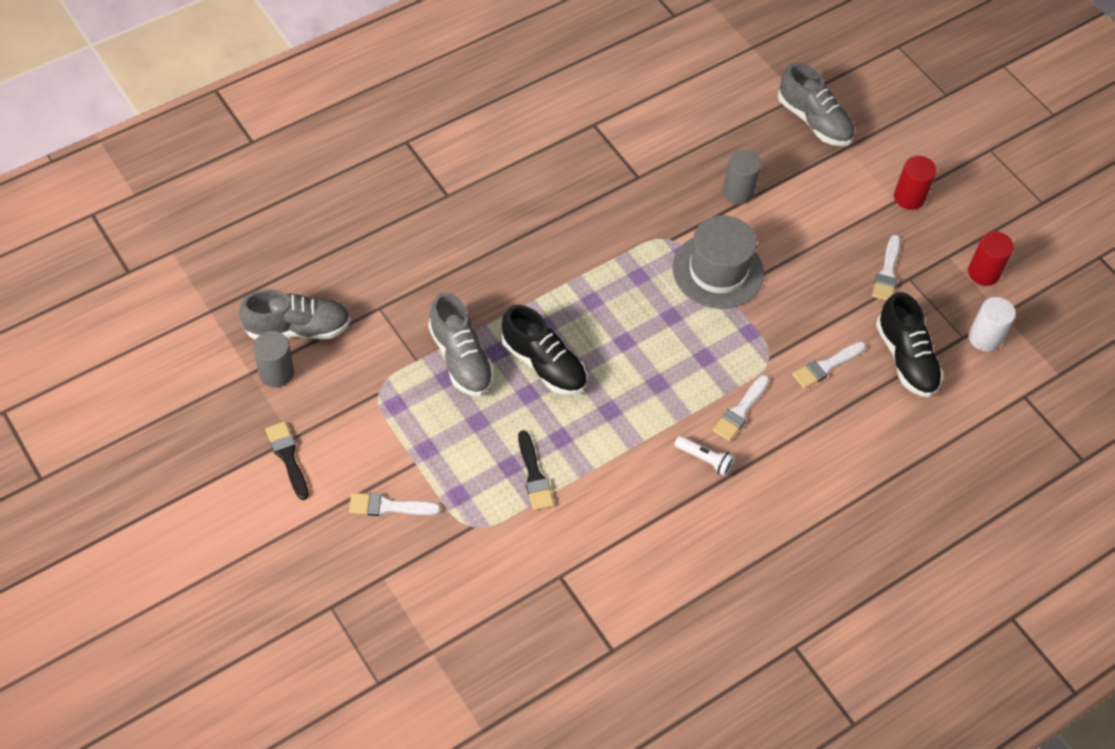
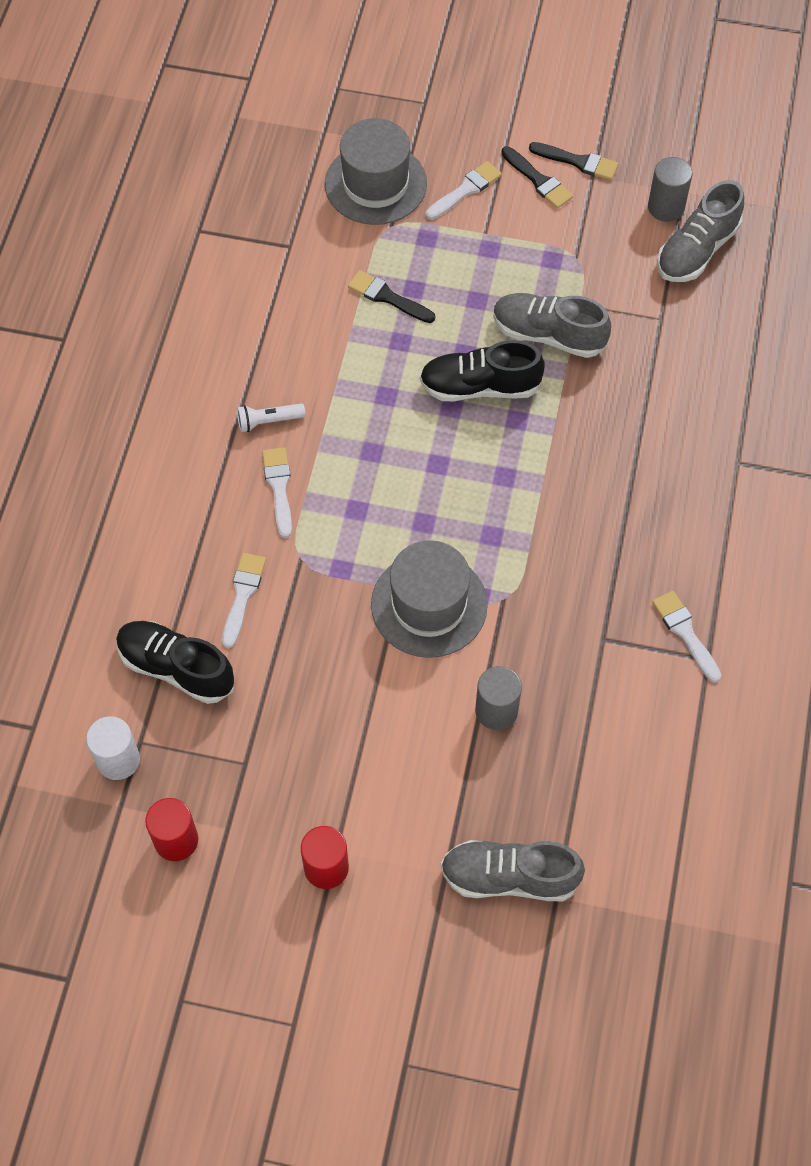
camera: 140 degrees right, 5 degrees up
white brush [872,235,900,301] -> white brush moved to [652,591,721,683]
none -> grey hat [325,118,427,225]
none -> black brush [501,146,573,209]

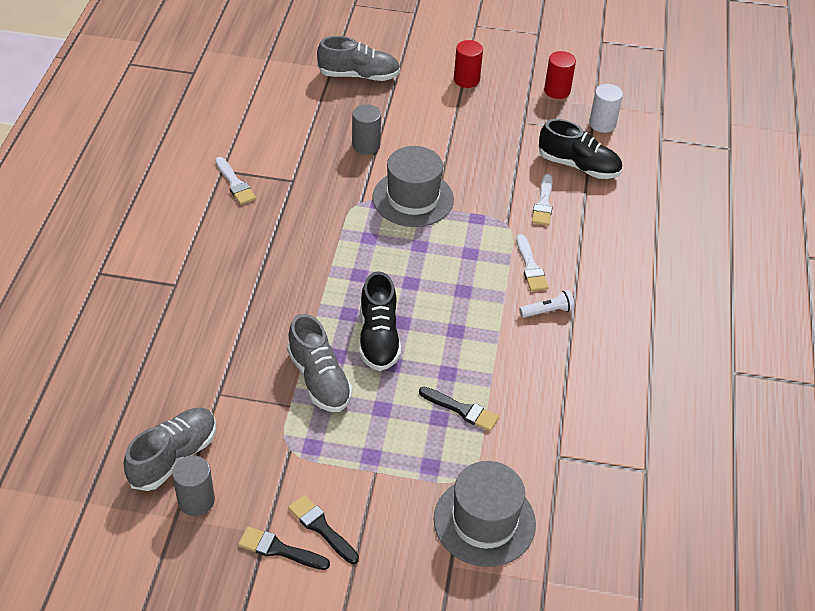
camera: 175 degrees right, 15 degrees down
black shoe [420,340,545,401] -> black shoe turned 90 degrees clockwise [359,271,401,371]
white brush [426,161,502,220] -> none
grey shoe [493,293,611,358] -> grey shoe turned 45 degrees clockwise [287,314,353,412]

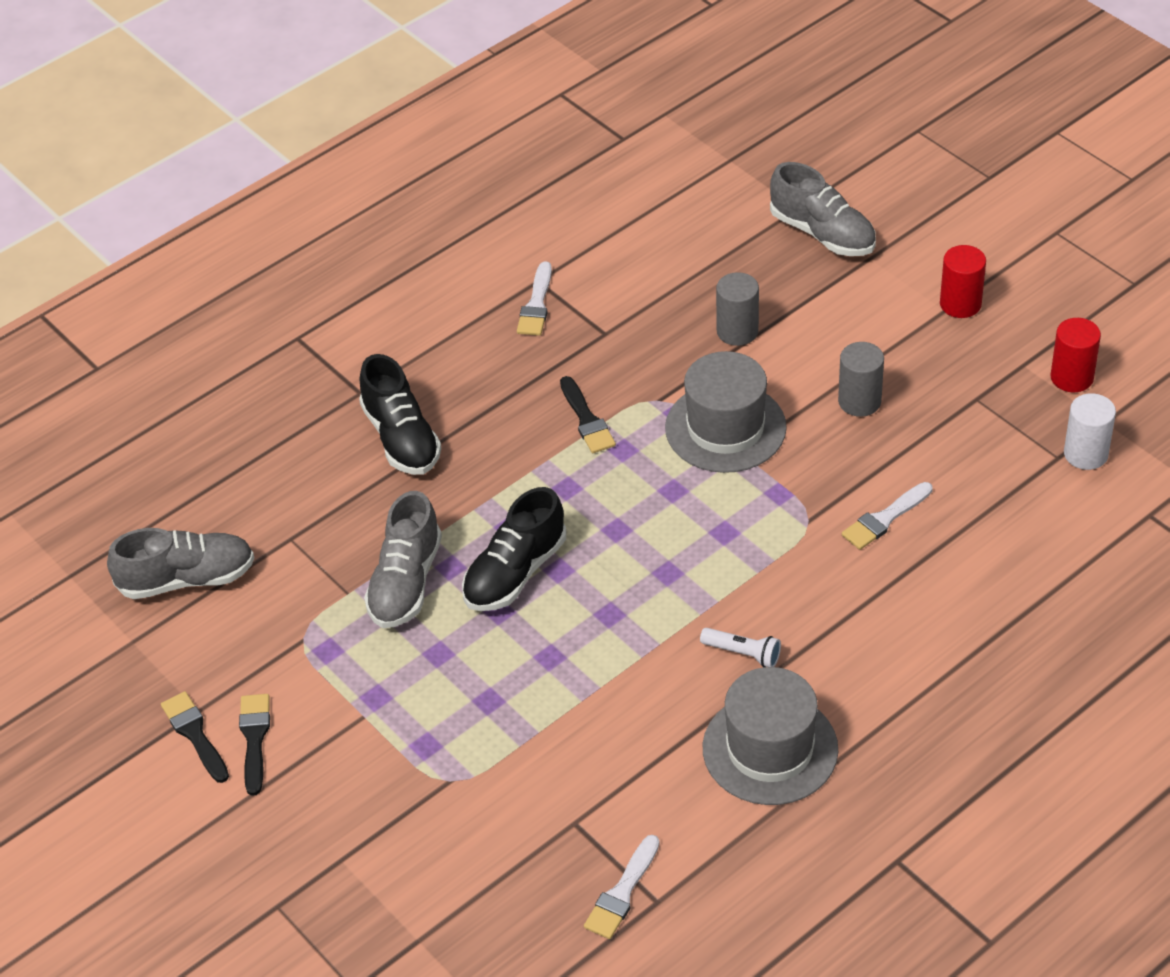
camera: 45 degrees right, 0 degrees up
grey cylinder [172,455,215,516] -> grey cylinder moved to [838,342,884,417]
black brush [419,387,499,431] -> black brush moved to [560,376,616,453]
grey hat [434,461,536,567] -> grey hat moved to [703,667,838,805]
white brush [517,234,549,291] -> white brush moved to [584,835,660,939]
black shoe [539,119,622,179] -> black shoe moved to [359,354,441,475]

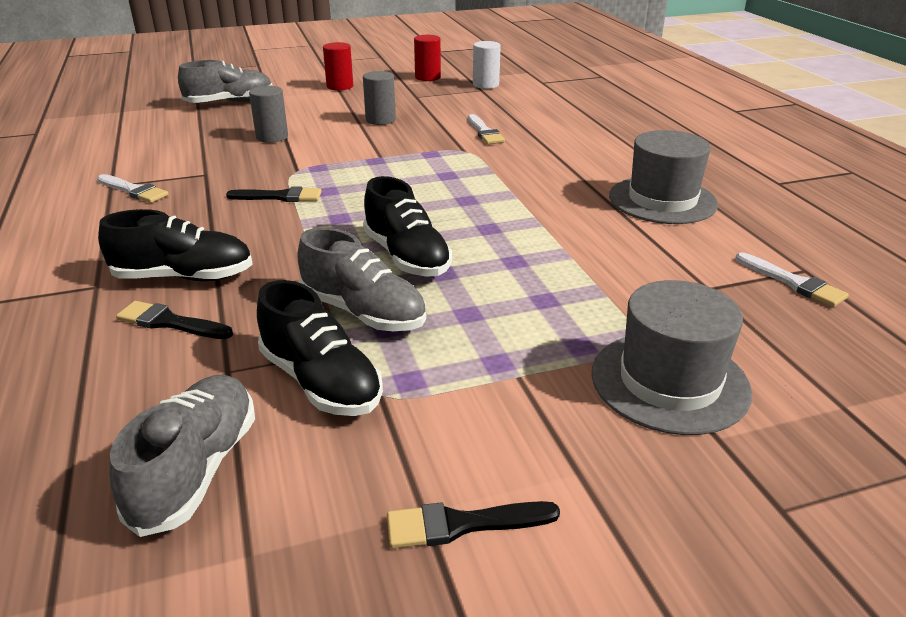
camera: 70 degrees left, 15 degrees down
black brush [239,694,270,796] -> black brush moved to [116,301,233,339]
grey hat [665,351,787,473] -> grey hat moved to [592,280,752,435]
white flashlight [700,628,781,667] -> none
none -> black shoe [257,280,383,416]

